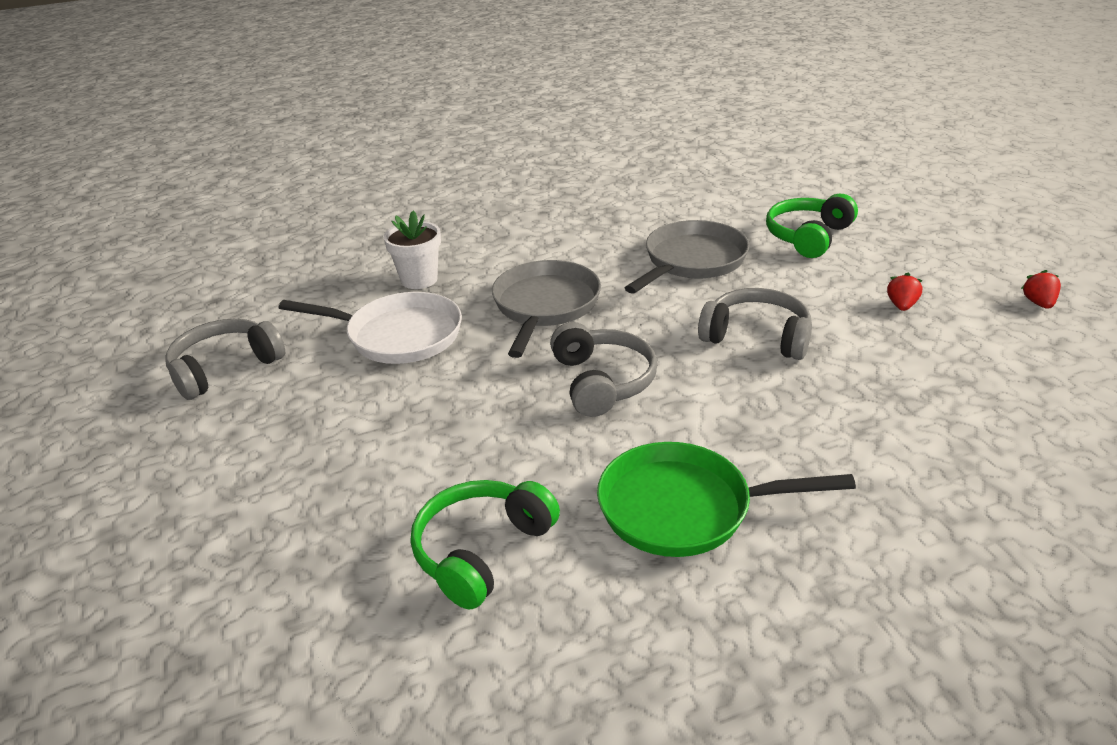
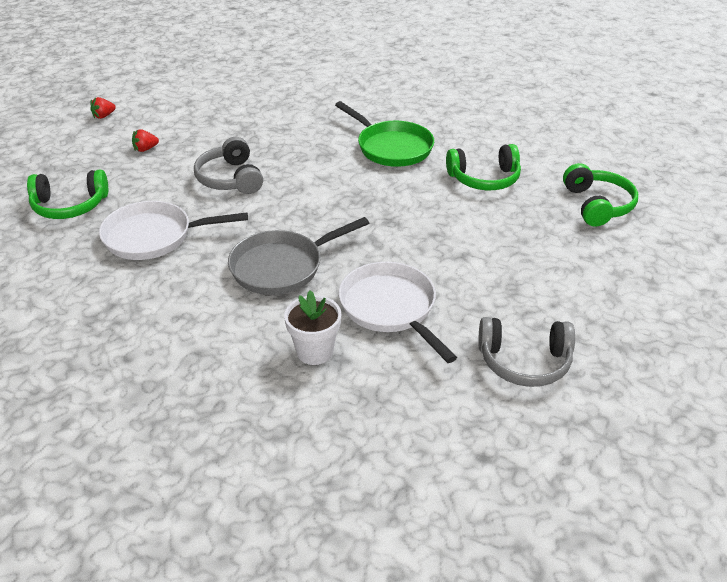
camera: 135 degrees left, 5 degrees up
grey headphones [550,322,658,417] -> none
grey pan [625,220,750,294] -> white pan [99,201,248,260]
none -> green headphones [563,163,638,227]

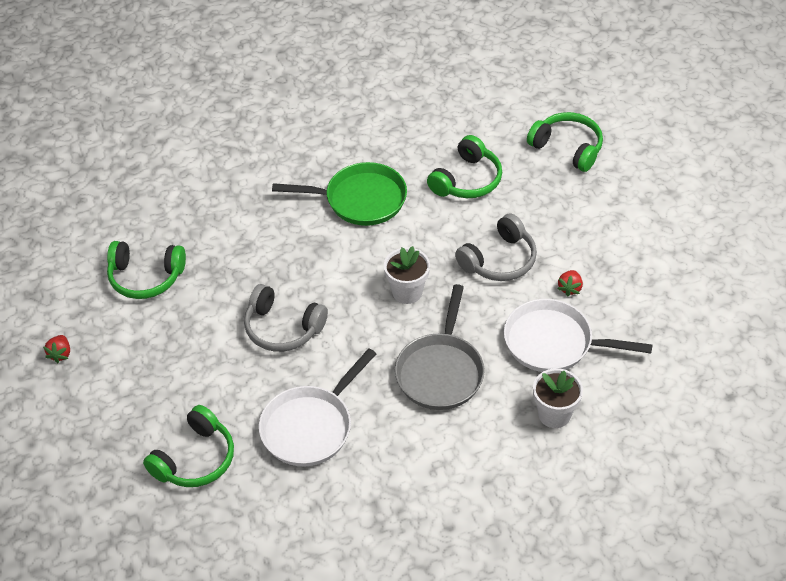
camera: 45 degrees left, 10 degrees up
red strawberry [132,129,159,152] -> red strawberry moved to [557,270,583,297]
grey headphones [478,317,575,387] -> grey headphones moved to [455,214,537,281]
none -> green headphones [107,241,186,299]
none -> white flower pot [384,246,430,304]

